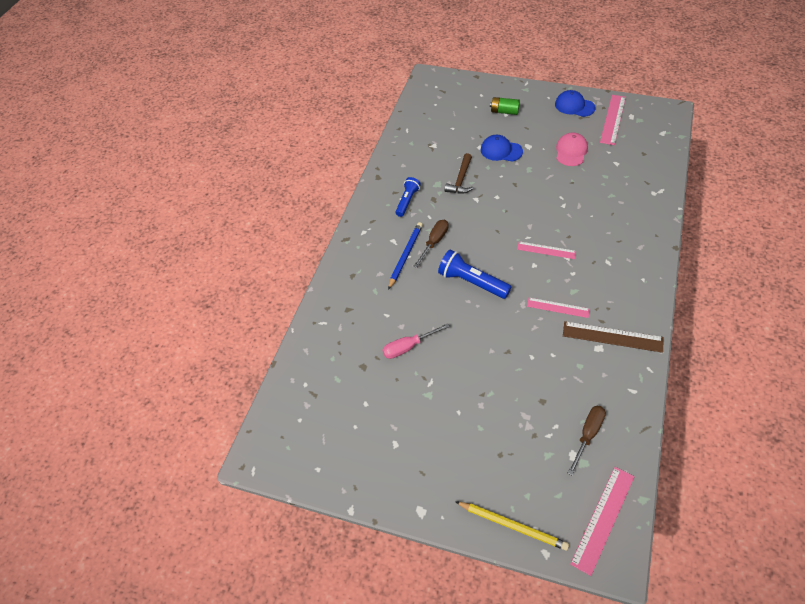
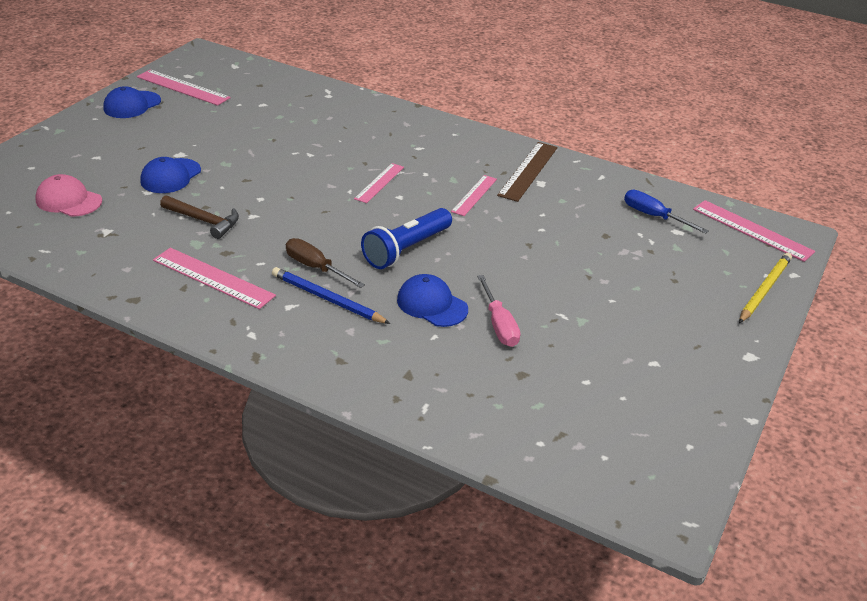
camera: 85 degrees left, 15 degrees down
blue flashlight [395,177,421,217] -> pink ruler [153,248,276,309]
green battery [490,97,520,115] -> none
pink cap [556,133,588,166] -> pink cap moved to [35,174,102,217]
brown screwdriver [568,406,606,475] -> blue screwdriver [624,190,709,234]
none -> blue cap [397,274,468,327]

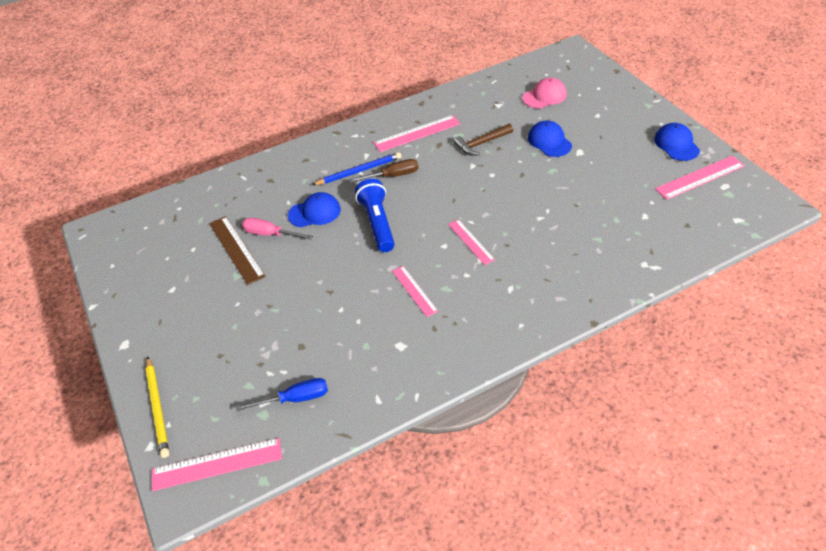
camera: 130 degrees right, 10 degrees up
brown ruler [497,142,558,202] -> brown ruler moved to [209,216,266,285]

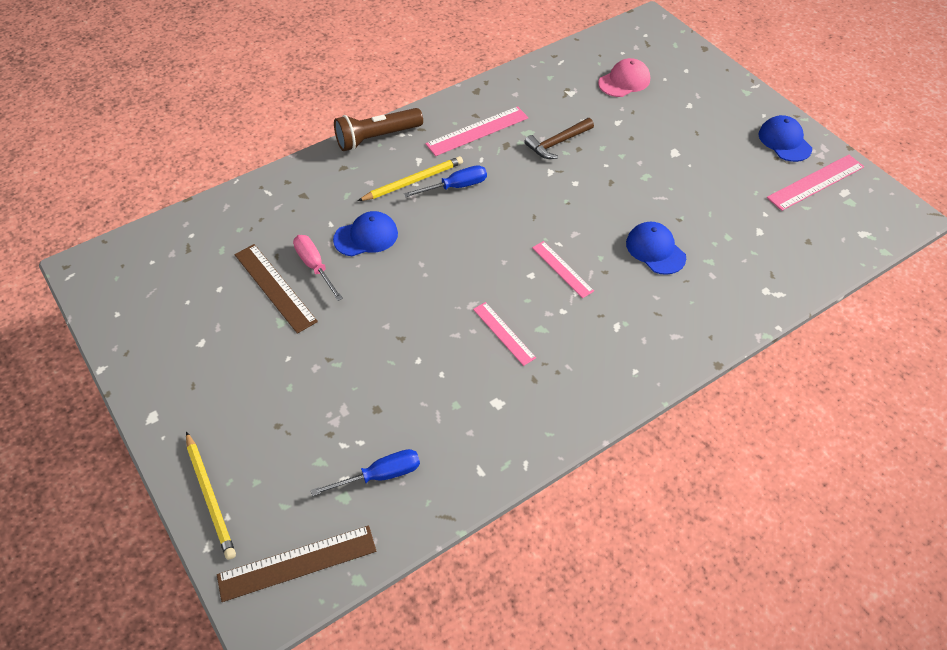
camera: 10 degrees left, 5 degrees up
pink ruler [152,438,282,491] -> brown ruler [217,526,376,602]
pink screwdriver [242,218,313,239] -> pink screwdriver turned 45 degrees clockwise [293,235,343,301]
blue pencil [312,152,401,185] -> yellow pencil [358,156,463,201]
brown screwdriver [349,159,419,183] -> blue screwdriver [404,165,487,197]
blue flashlight [355,179,395,252] -> none
blue cap [528,121,572,157] -> blue cap moved to [626,222,686,275]
none -> brown flashlight [334,108,423,151]

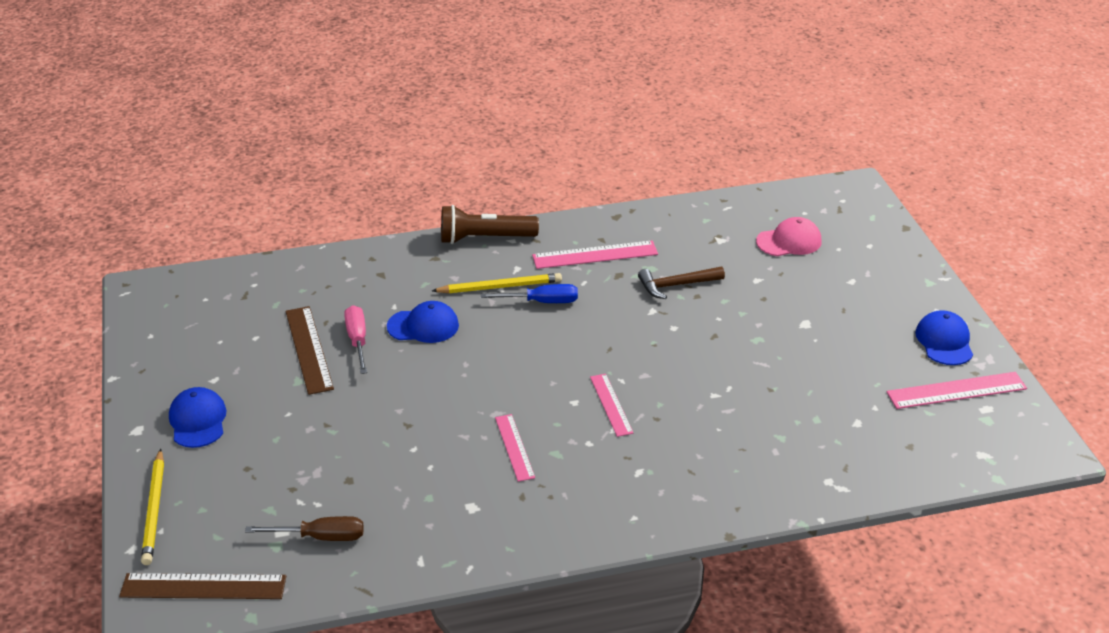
camera: 20 degrees right, 15 degrees down
blue screwdriver [311,449,420,496] -> brown screwdriver [245,516,364,541]
blue cap [626,222,686,275] -> blue cap moved to [169,387,227,448]

